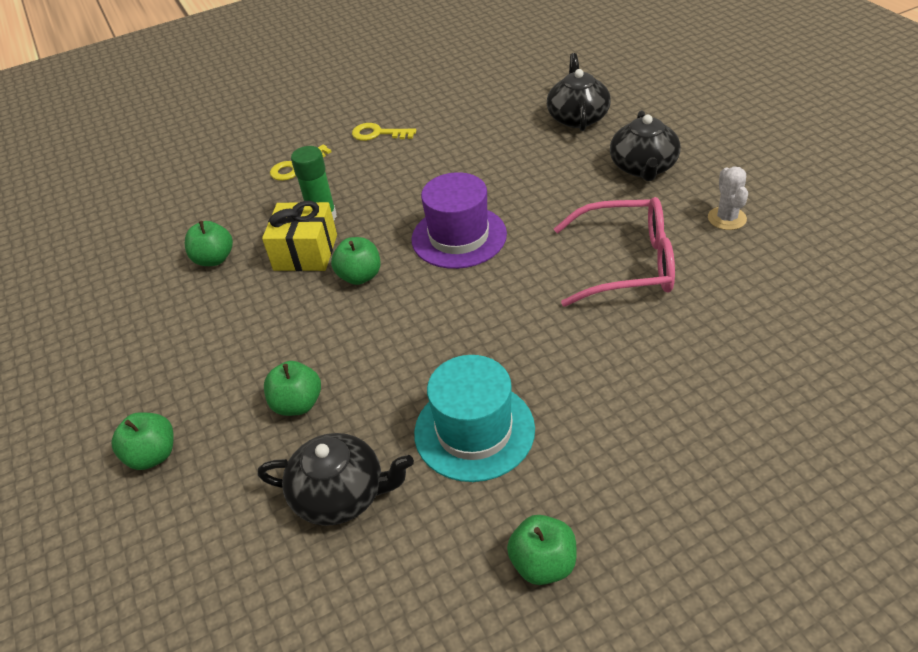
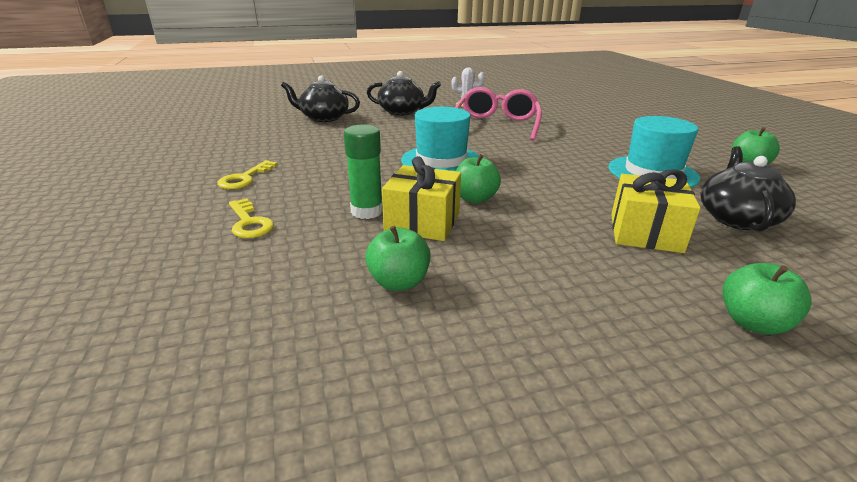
camera: 85 degrees left, 15 degrees down
green apple [264,361,321,416] -> yellow gift [611,169,701,253]
purple hat [411,172,507,269] -> turquoise hat [401,107,479,171]

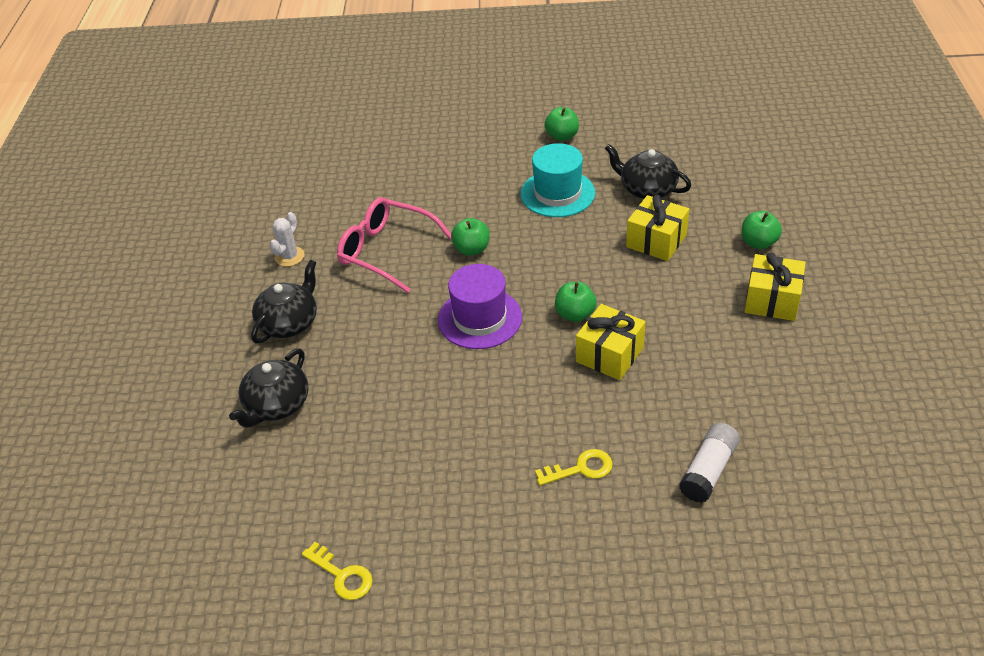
camera: 70 degrees left, 15 degrees up
yellow key [217,160,278,189] -> yellow key moved to [302,542,373,600]
green glue stick [344,125,383,219] -> none
green apple [365,226,431,291] -> green apple moved to [451,218,490,256]
turquoise hat [401,107,479,171] -> purple hat [438,264,522,349]
none -> white glue stick [679,423,740,503]
none -> yellow gift [744,253,806,321]

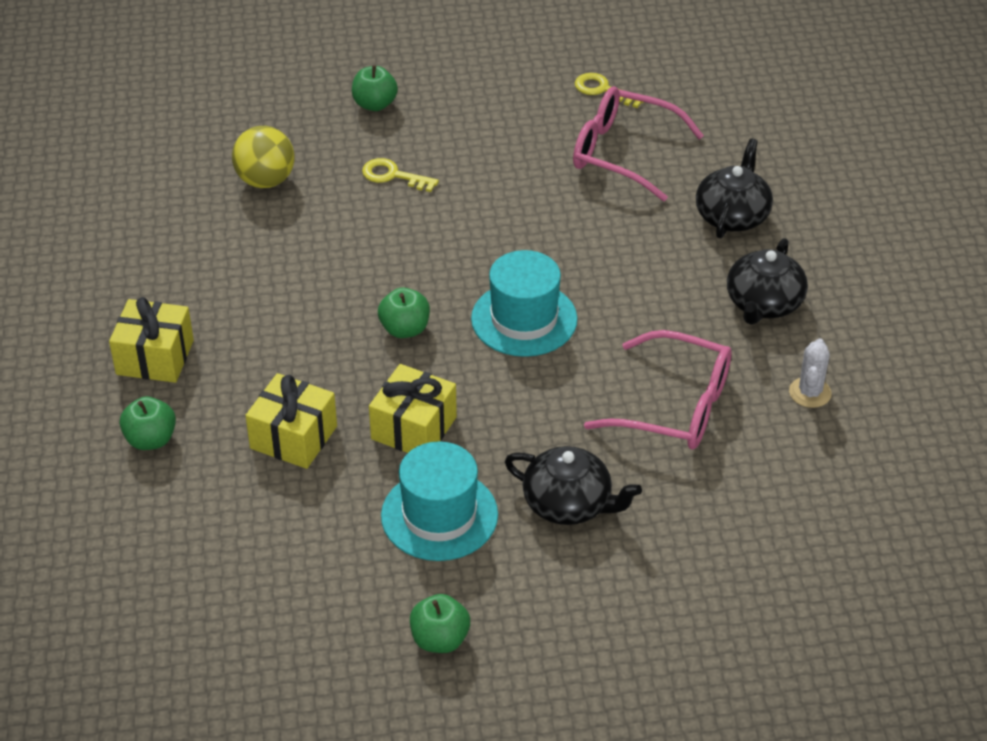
camera: 170 degrees right, 0 degrees up
purple hat [438,264,522,349] -> turquoise hat [471,250,577,357]
green apple [451,218,490,256] -> green apple moved to [352,65,398,111]
yellow key [535,449,613,486] -> yellow key turned 45 degrees clockwise [362,158,439,192]
yellow gift [576,304,646,380] -> yellow gift moved to [369,364,457,453]
black teapot [605,144,691,199] -> black teapot moved to [505,446,642,525]
white glue stick [679,423,740,503] -> yellow ball [232,126,295,188]
none -> pink glasses [573,86,704,201]

